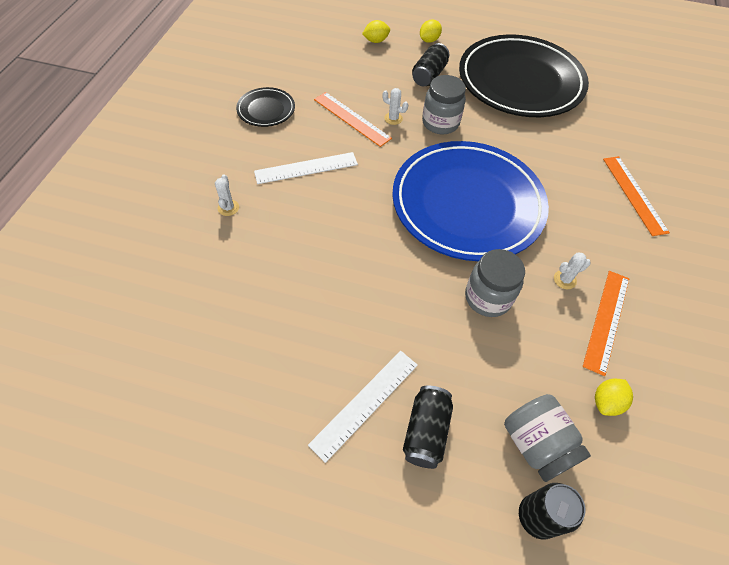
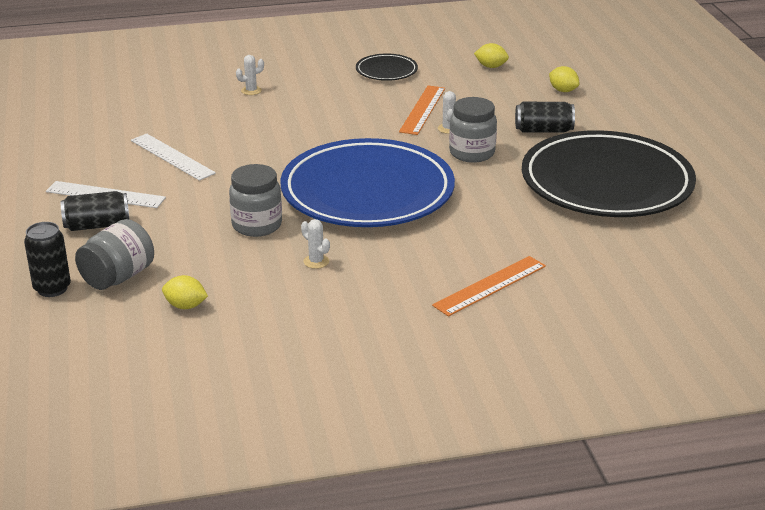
camera: 65 degrees right, 25 degrees down
white ruler [254,152,358,184] -> white ruler moved to [131,134,216,181]
yellow lemon [420,20,442,43] -> yellow lemon moved to [474,43,509,68]
orange ruler [583,271,629,376] -> none

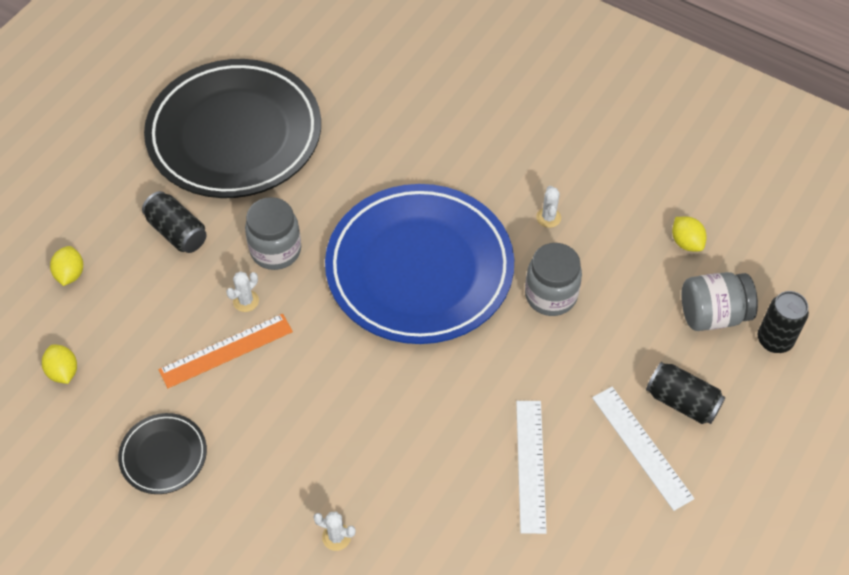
camera: 135 degrees left, 25 degrees up
orange ruler [432,256,546,316] -> none

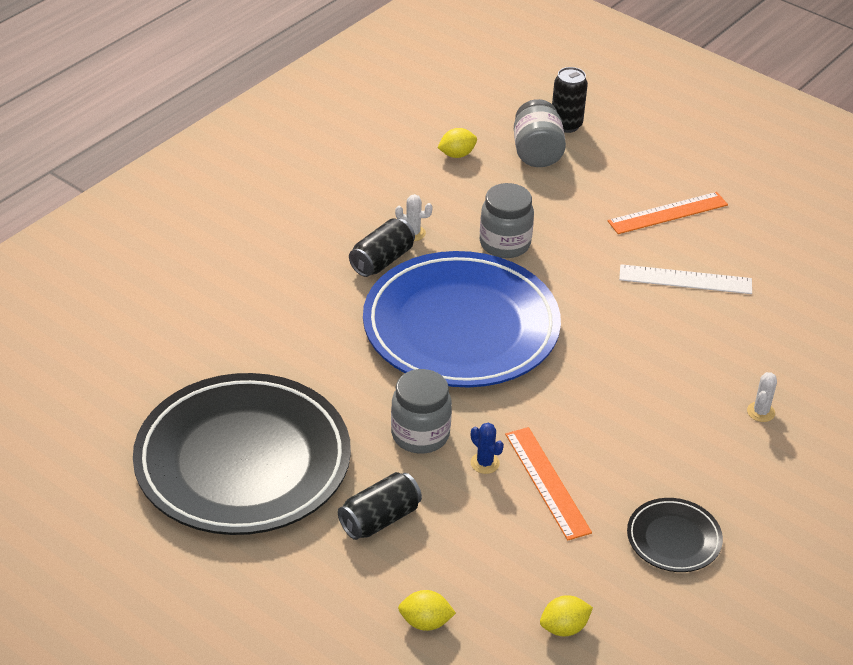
camera: 85 degrees left, 15 degrees down
white cactus [226,271,259,312] -> blue cactus [471,423,504,474]
white ruler [592,387,695,511] -> orange ruler [608,192,728,234]
black can [646,362,726,424] -> black can moved to [349,218,415,277]

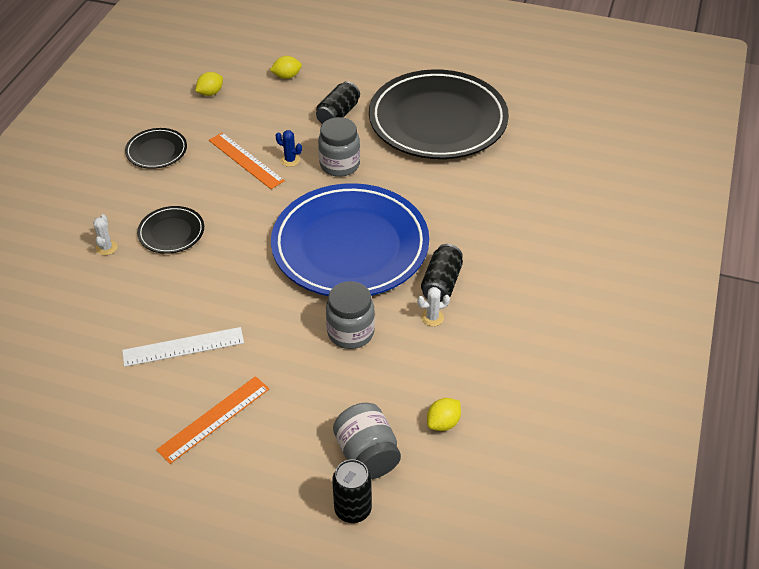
camera: 160 degrees right, 5 degrees up
none -> black plate [137,206,204,254]

